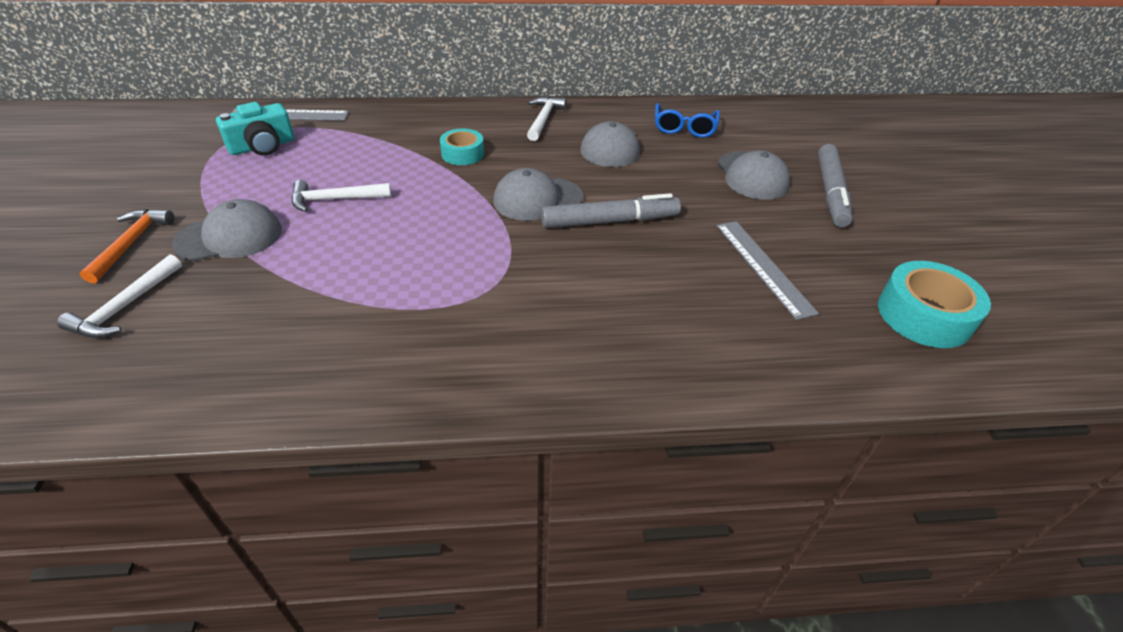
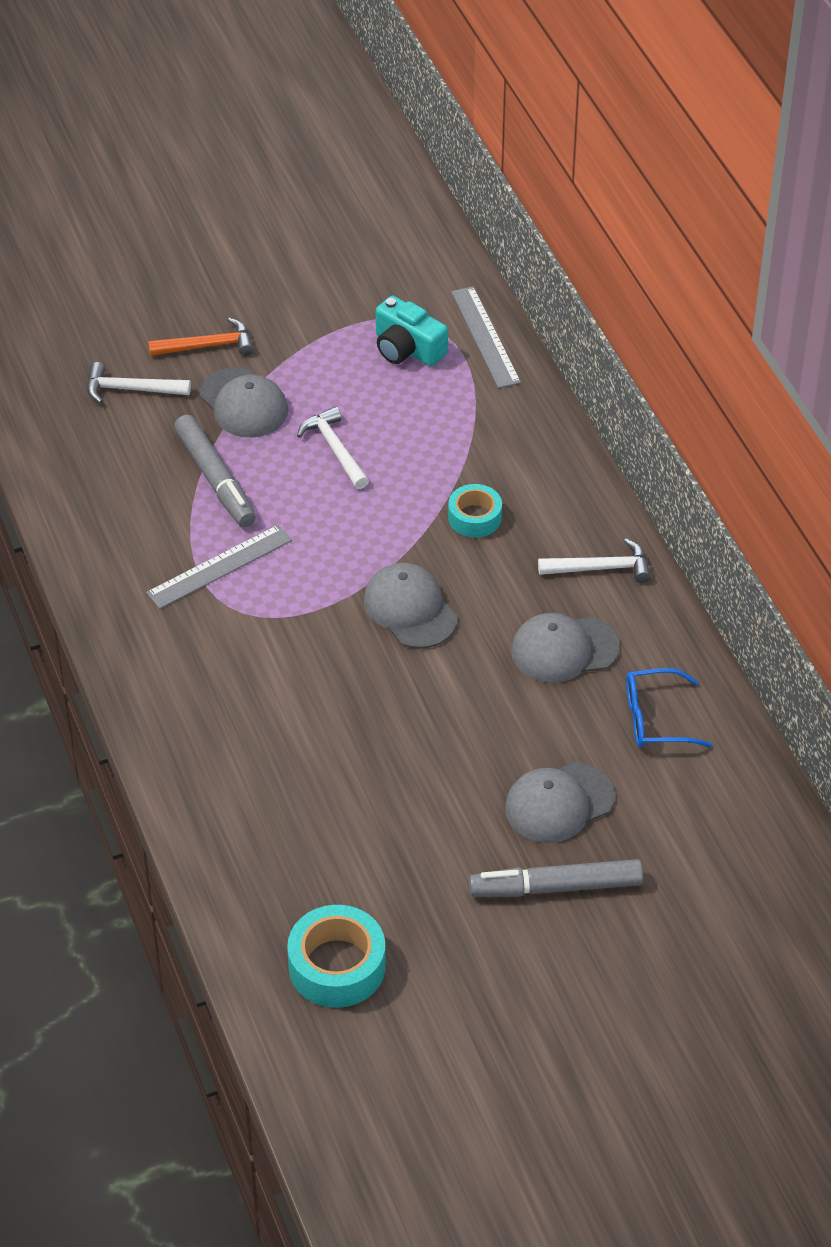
camera: 75 degrees right, 5 degrees up
grey marker [541,193,681,228] -> grey marker moved to [174,415,256,527]
grey ruler [716,221,819,320] -> grey ruler moved to [146,525,292,609]

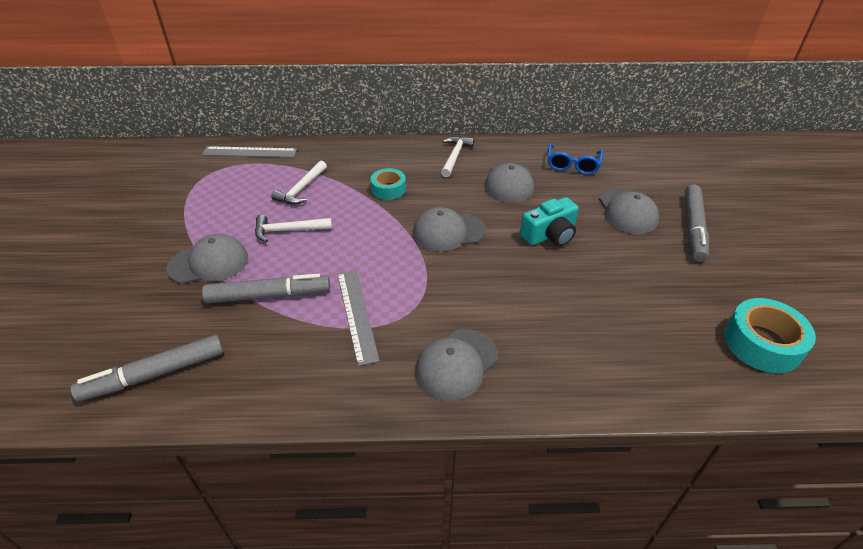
camera: 70 degrees left, 5 degrees down
white hammer [87,362,191,404] -> white hammer moved to [271,161,327,205]
orange hammer [148,318,254,356] -> none
turquoise camera [376,296,448,366] -> turquoise camera moved to [520,197,579,247]
none -> grey marker [70,335,224,401]
none -> grey cap [415,329,498,401]

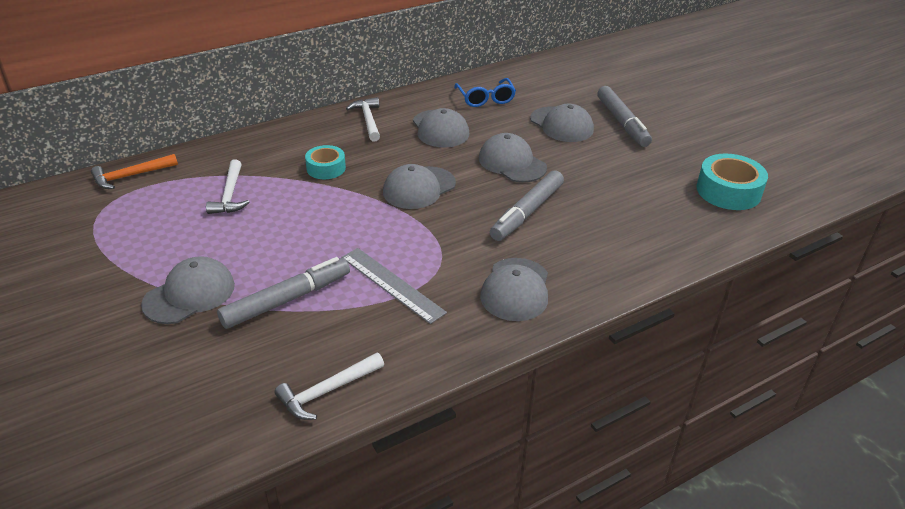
camera: 30 degrees left, 5 degrees down
grey marker [70,335,224,401] -> grey marker moved to [490,170,564,241]
grey ruler [202,146,297,158] -> orange hammer [91,154,178,189]
white hammer [255,215,332,242] -> white hammer moved to [275,353,384,420]
turquoise camera [520,197,579,247] -> grey cap [479,133,547,182]

